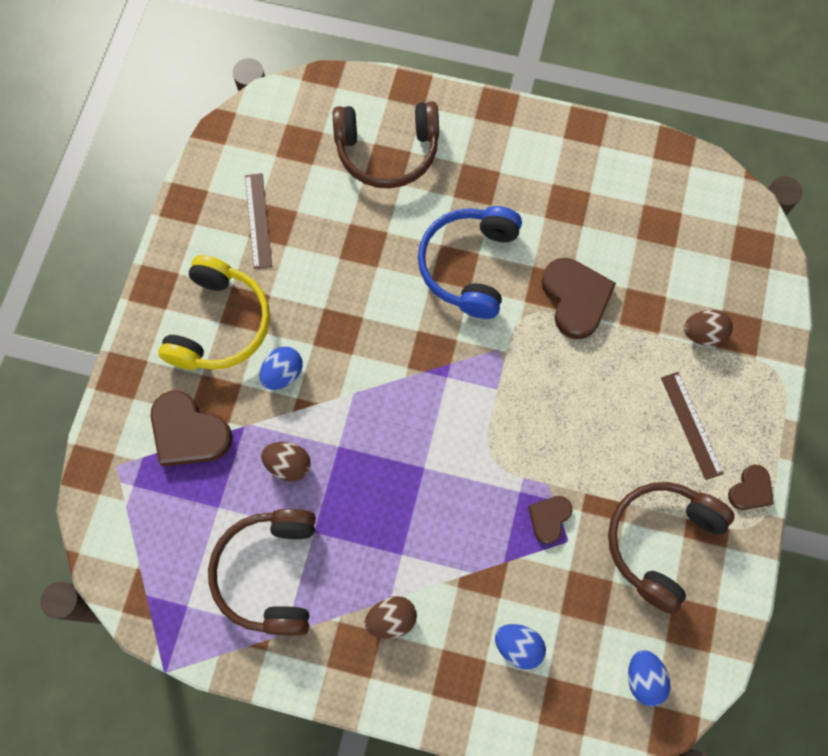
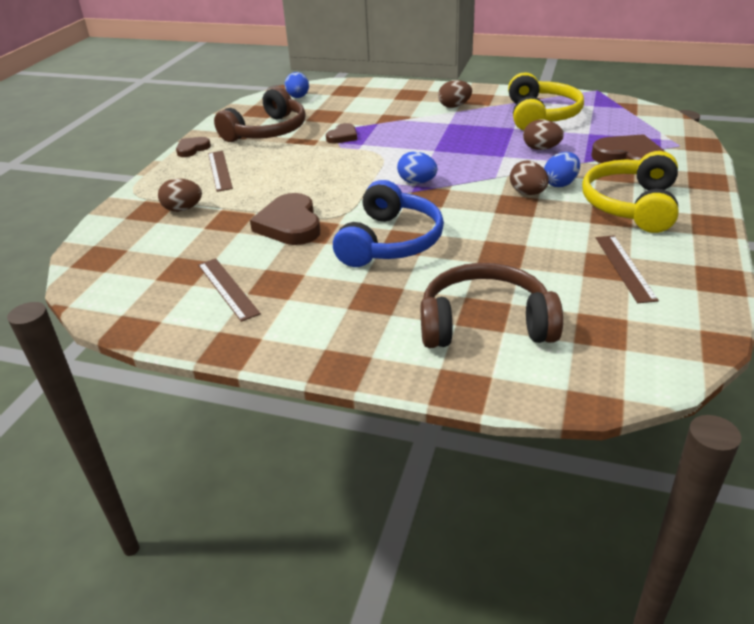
camera: 175 degrees left, 35 degrees down
brown headphones [208,509,316,636] -> yellow headphones [508,72,584,131]
blue egg [495,624,546,669] -> blue egg moved to [397,151,437,184]
none -> brown ruler [198,258,261,322]
none -> brown egg [510,161,549,195]

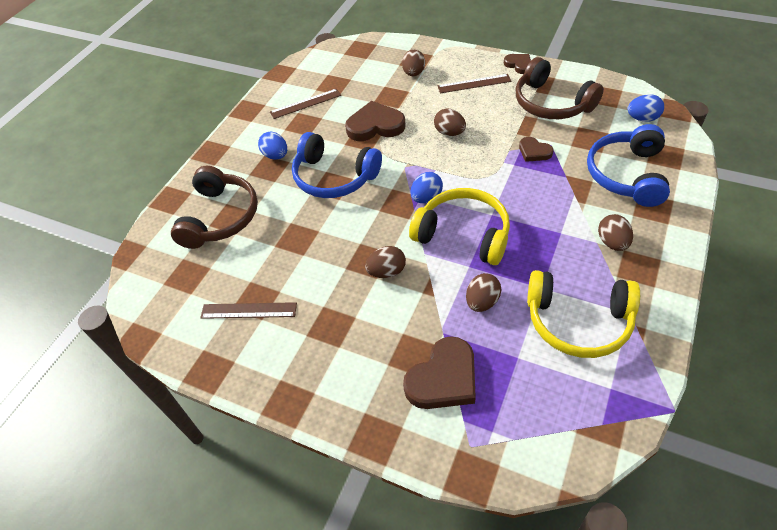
camera: 100 degrees right, 15 degrees up
blue egg [544,152,580,187] -> blue egg moved to [258,132,287,160]
yellow headphones [582,151,679,233] -> yellow headphones moved to [409,188,510,265]
none -> brown egg [434,108,466,136]
none -> blue headphones [587,124,670,207]

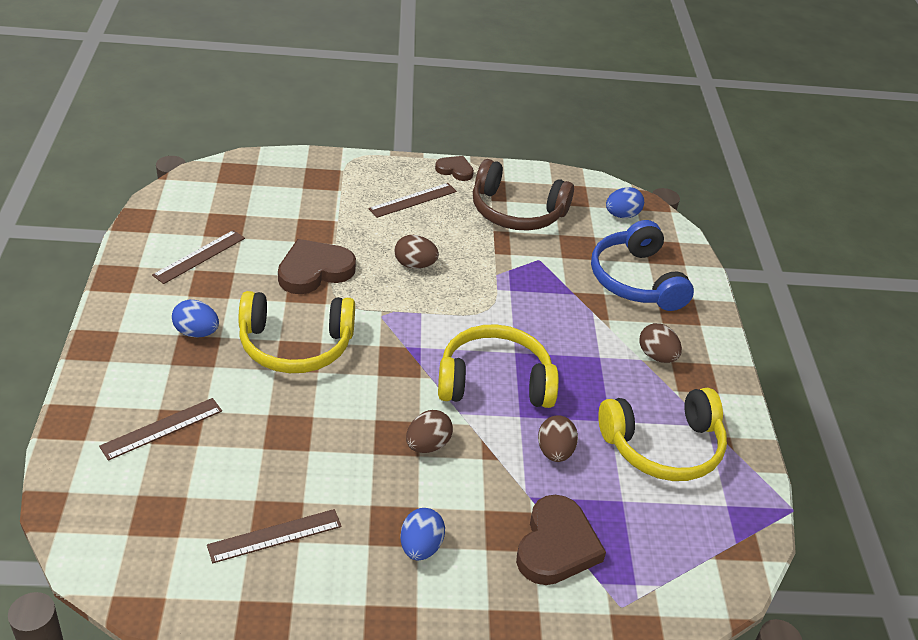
camera: 35 degrees left, 10 degrees down
brown headphones [171,166,258,249] -> brown ruler [99,398,222,461]
blue headphones [292,132,382,198] -> yellow headphones [239,291,355,373]
brown egg [402,50,425,76] -> none
blue egg [411,172,443,203] -> blue egg moved to [400,508,445,560]
brown heart [519,137,554,162] -> none

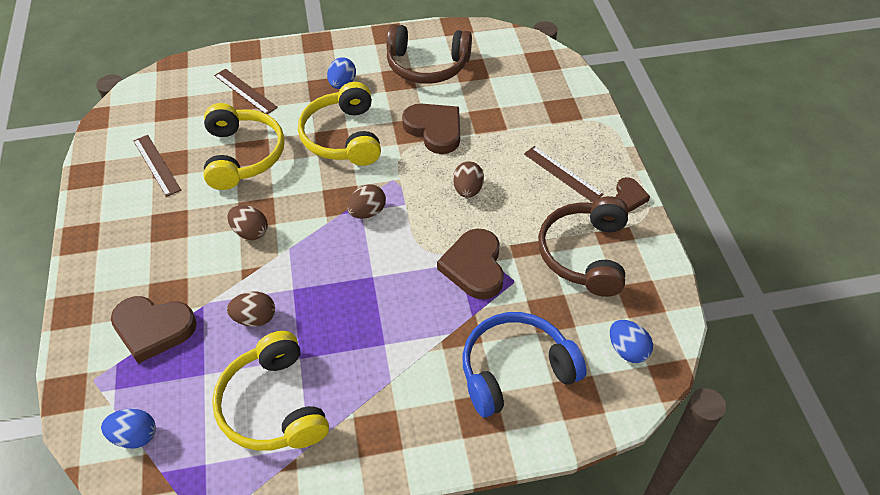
camera: 85 degrees right, 10 degrees up
brown ruler [152,230,245,284] -> brown headphones [387,24,472,84]
blue egg [400,508,445,560] -> blue egg moved to [101,408,156,449]
yellow headphones [438,324,559,408] -> yellow headphones moved to [204,103,285,190]
brown egg [639,323,682,363] -> brown egg moved to [347,184,386,219]
none -> brown heart [437,229,504,299]

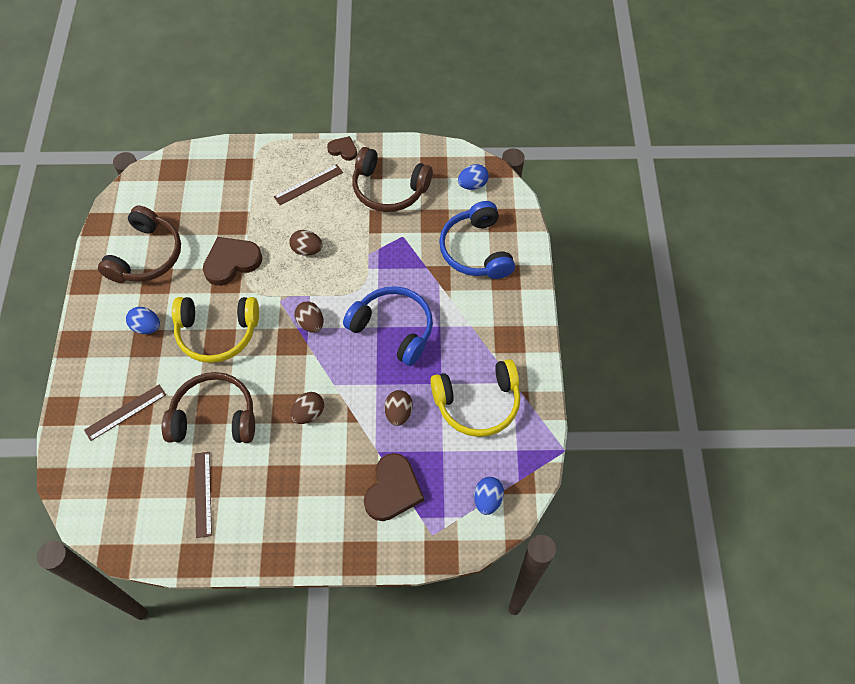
camera: 80 degrees left, 10 degrees up
brown ruler [133,135,181,197] -> brown ruler turned 75 degrees counterclockwise [195,452,212,538]
yellow headphones [204,103,285,190] -> brown headphones [162,372,255,443]
brown heart [437,229,504,299] -> none
none -> blue headphones [343,286,433,366]

